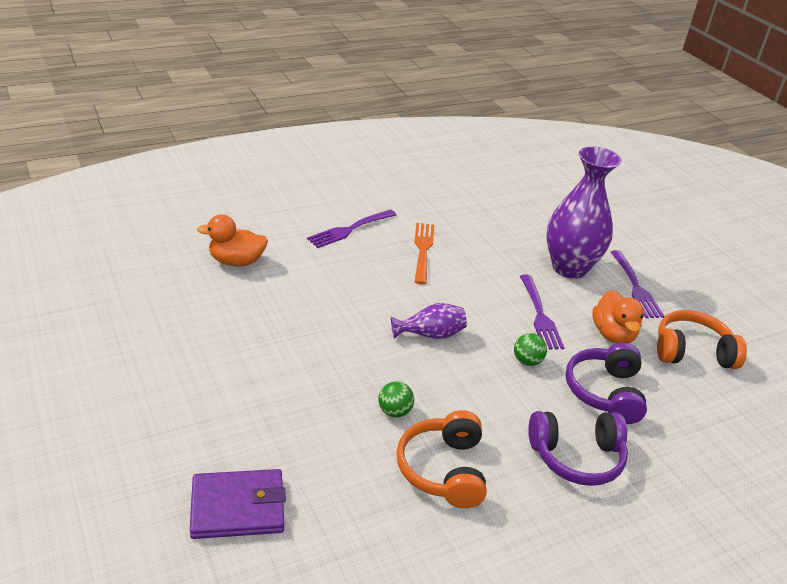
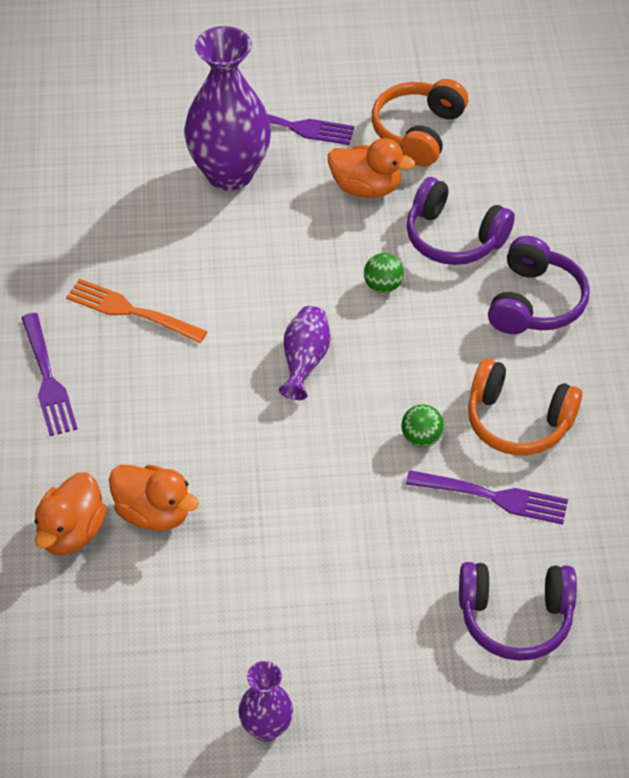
camera: 65 degrees left, 15 degrees up
purple wallet [190,469,286,539] -> purple headphones [459,562,577,661]
purple fork [520,275,564,350] -> purple fork moved to [406,470,568,525]
none -> orange duck [109,465,199,531]
none -> purple vase [239,661,293,742]

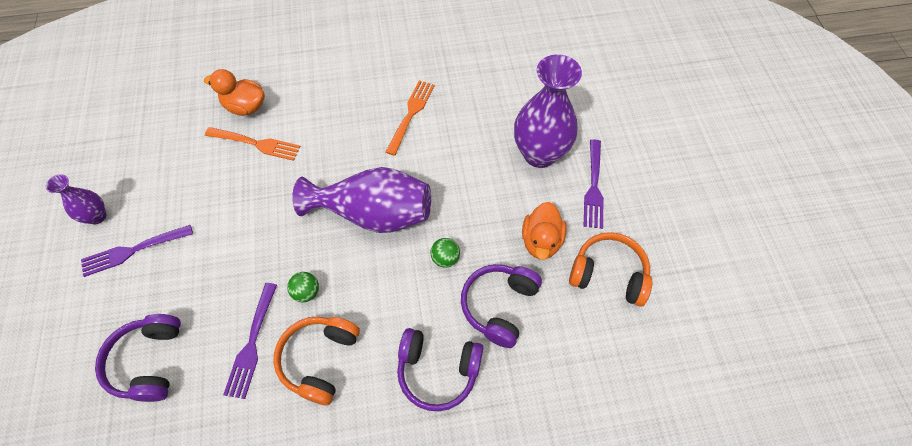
camera: 85 degrees right, 10 degrees up
purple fork [21,313,78,436] -> purple fork moved to [81,225,193,277]
orange duck [109,465,199,531] -> orange fork [205,127,301,161]
purple vase [279,306,330,400] -> purple vase [292,167,431,233], size x1.98

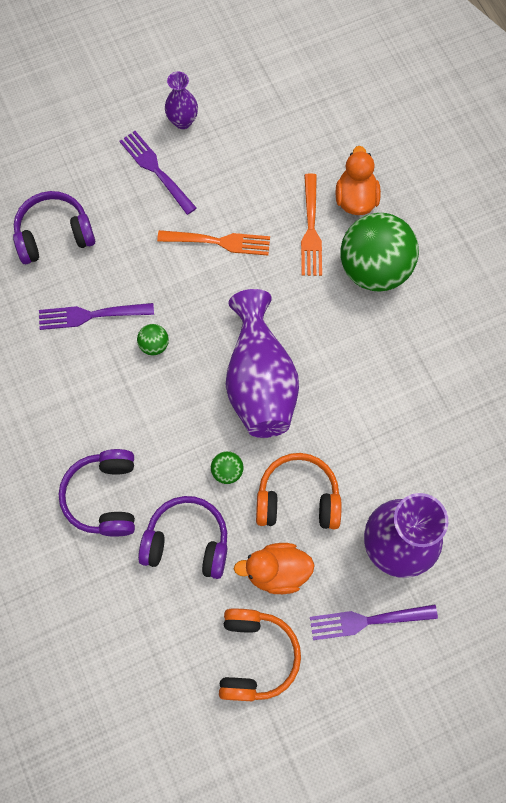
camera: 75 degrees right, 10 degrees up
orange headphones [273,317,360,406] -> orange headphones moved to [256,453,342,529]
orange fork [386,80,435,156] -> orange fork moved to [157,230,270,255]
none -> green ball [340,213,419,291]

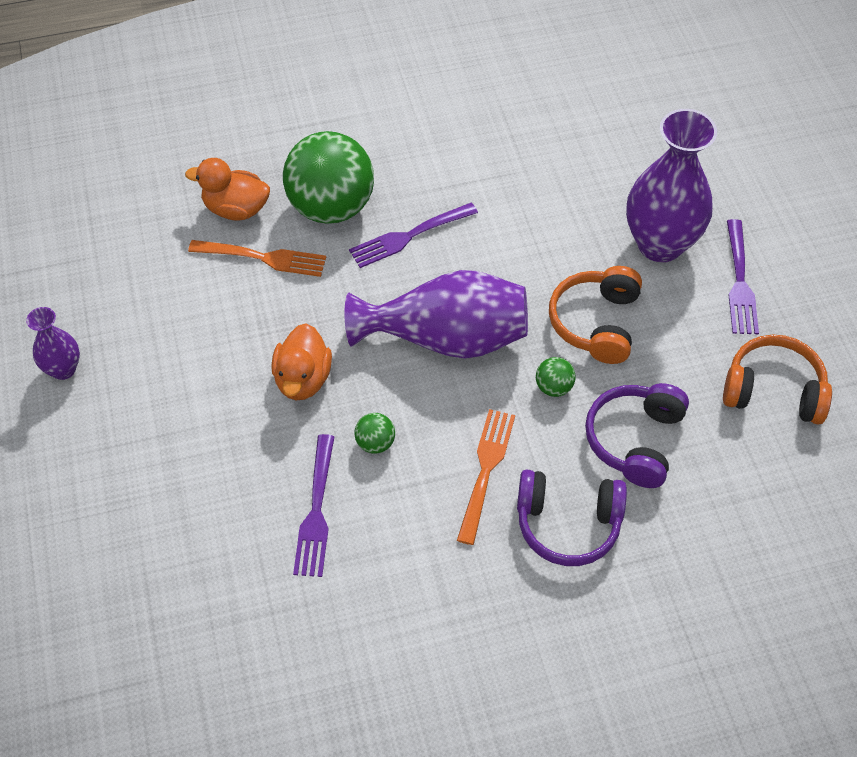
camera: 80 degrees left, 15 degrees down
purple headphones [13,191,95,264] -> none
purple fork [119,131,196,215] -> purple fork moved to [349,203,478,268]
orange fork [157,230,270,255] -> orange fork moved to [457,409,515,545]
orange duck [234,543,315,594] -> orange duck moved to [271,323,332,400]

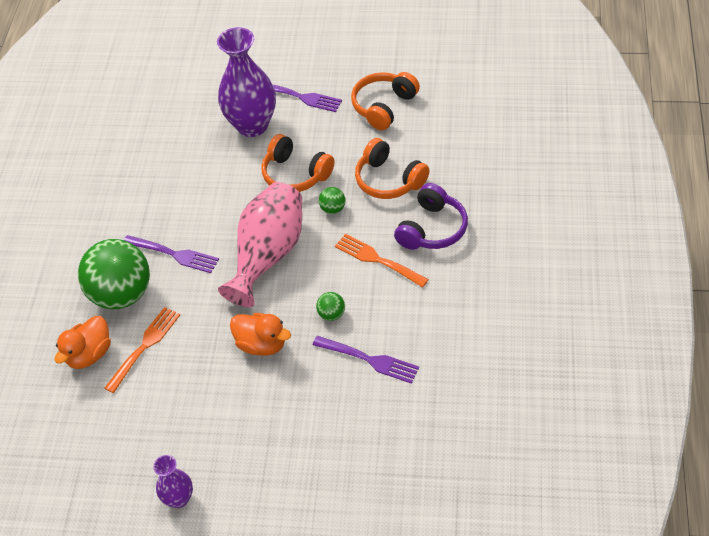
camera: 65 degrees left, 5 degrees down
purple vase [344,270,528,359] -> pink vase [218,182,302,307]
purple fork [349,203,478,268] -> purple fork turned 60 degrees counterclockwise [124,235,219,273]
purple headphones [585,383,689,488] -> orange headphones [355,138,430,199]

